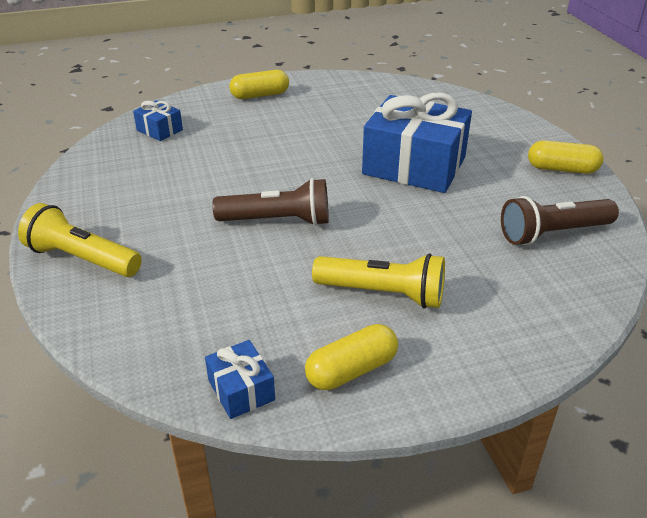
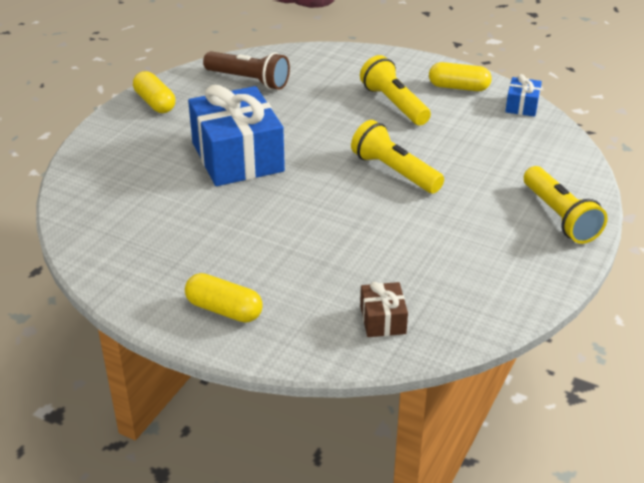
camera: 135 degrees left, 0 degrees up
blue gift [133,100,183,141] -> brown gift [360,282,408,337]
brown flashlight [212,178,329,226] -> yellow flashlight [351,120,444,194]

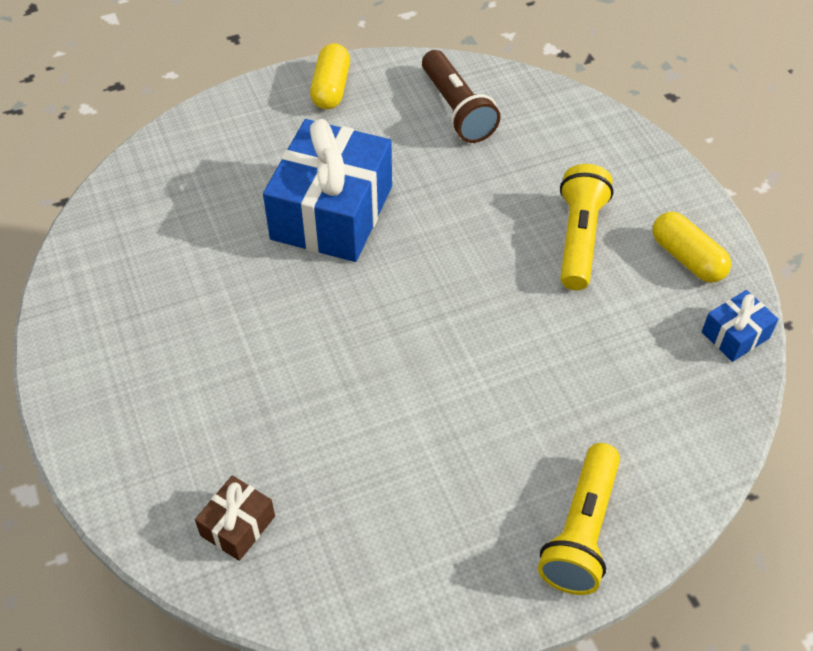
camera: 40 degrees right, 15 degrees up
yellow capsule [185,273,263,323] -> none
yellow flashlight [351,120,444,194] -> none

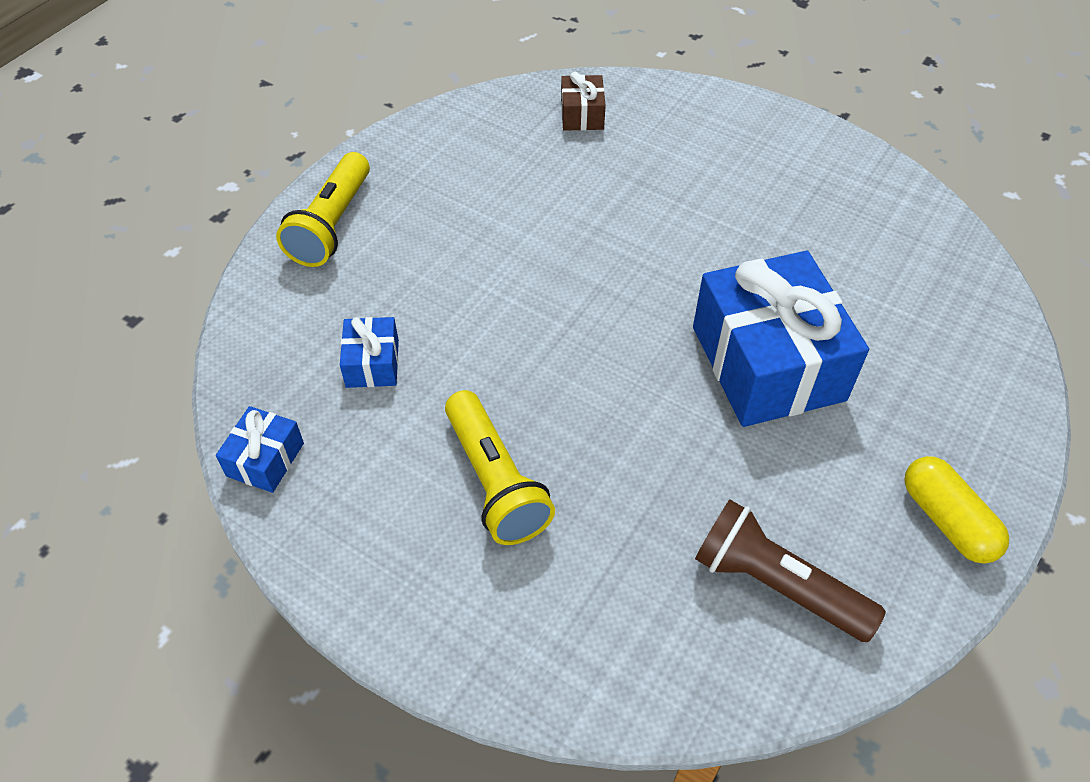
camera: 145 degrees right, 0 degrees up
yellow flashlight [538,443,620,595] -> yellow flashlight turned 150 degrees counterclockwise [276,152,370,267]
yellow capsule [653,212,731,283] -> none
none -> blue gift [340,317,399,388]

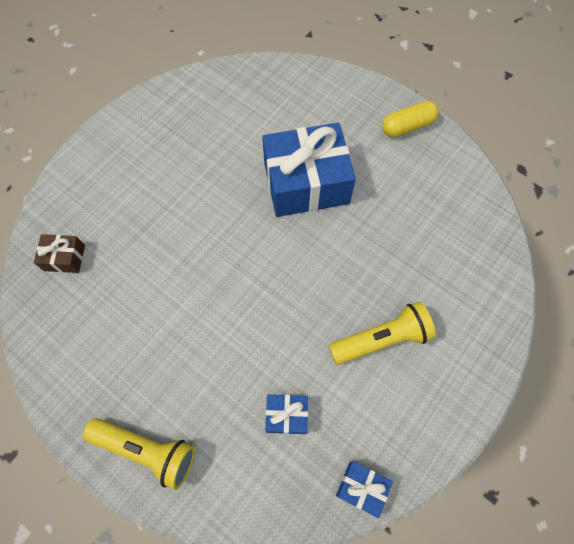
camera: 85 degrees left, 15 degrees up
brown flashlight [695,499,886,642] -> none

